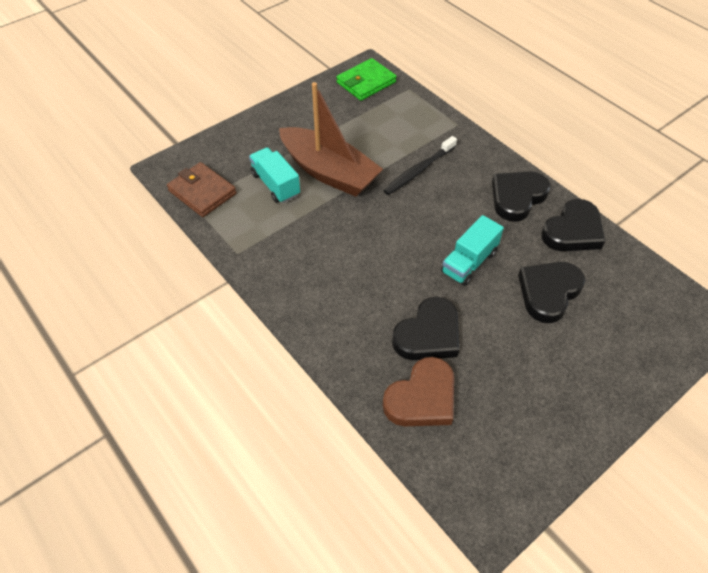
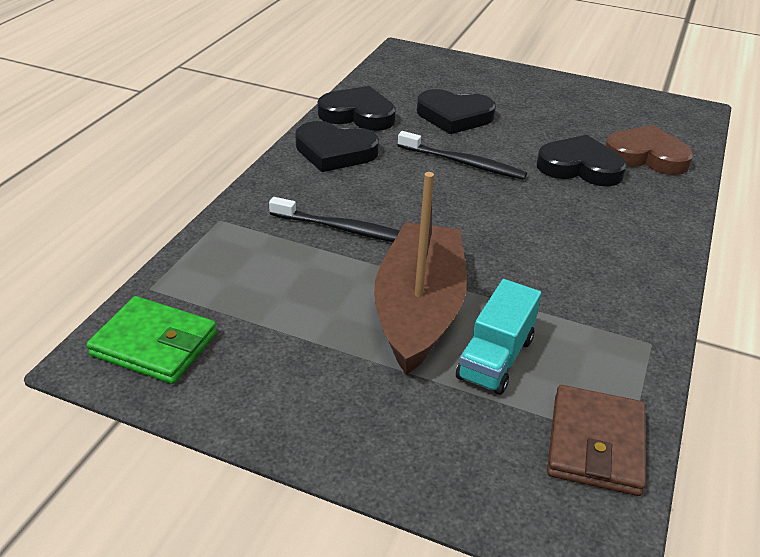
camera: 120 degrees left, 15 degrees down
turquoise truck [441,215,504,286] -> black toothbrush [398,131,527,180]

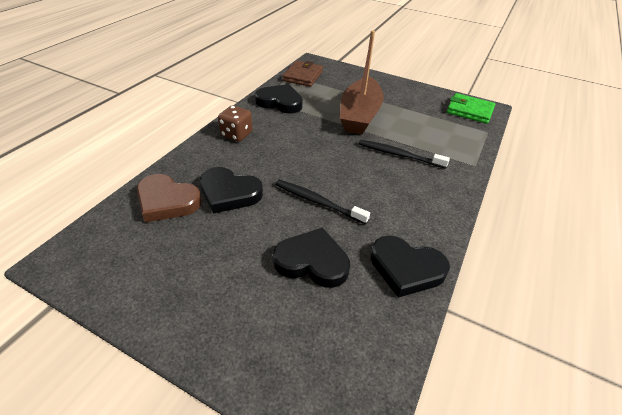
camera: 175 degrees left, 5 degrees up
black heart [295,121,379,172] -> black heart moved to [255,84,303,114]
turquoise truck [456,279,542,395] -> none
none -> brown dice [218,105,253,142]

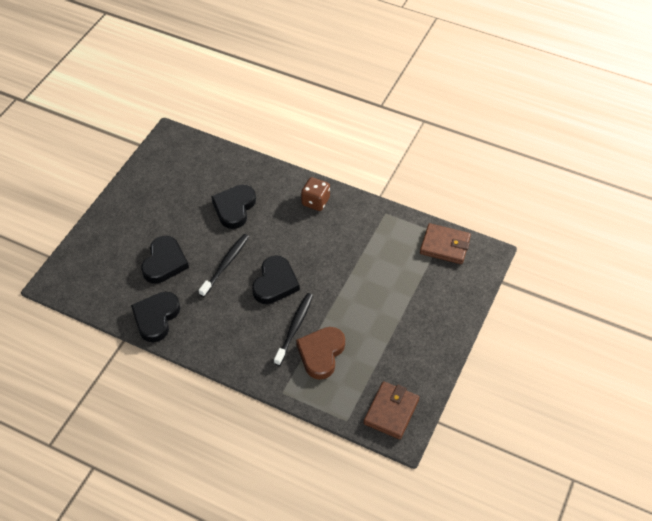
camera: 90 degrees right, 10 degrees up
brown heart [137,174,202,223] -> brown heart moved to [296,327,345,380]
black heart [255,84,303,114] -> black heart moved to [252,256,300,304]
brown boat [340,30,384,134] -> none
green wallet [447,93,495,124] -> brown wallet [364,381,419,439]

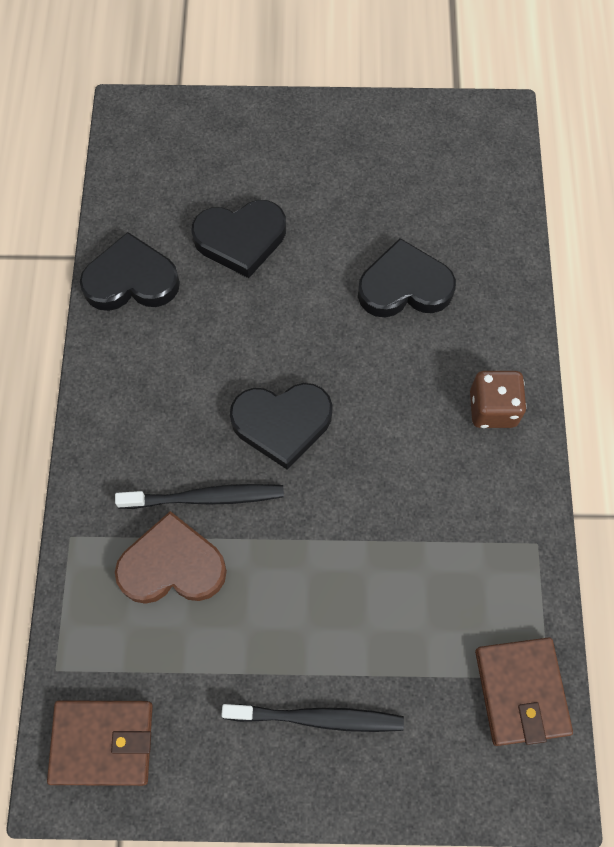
camera: 65 degrees right, 15 degrees up
black toothbrush [199,234,249,297] -> black toothbrush moved to [221,704,404,732]

